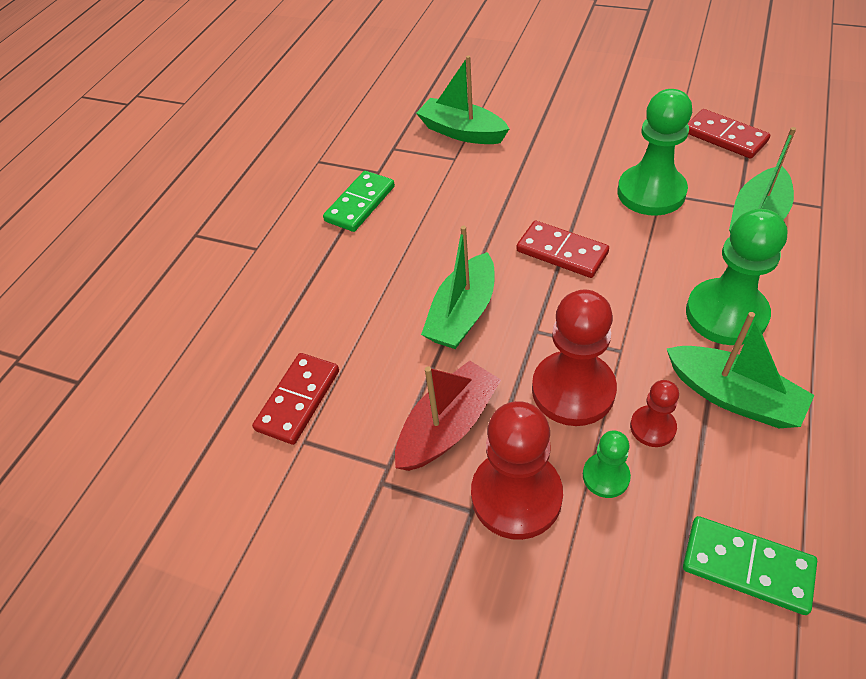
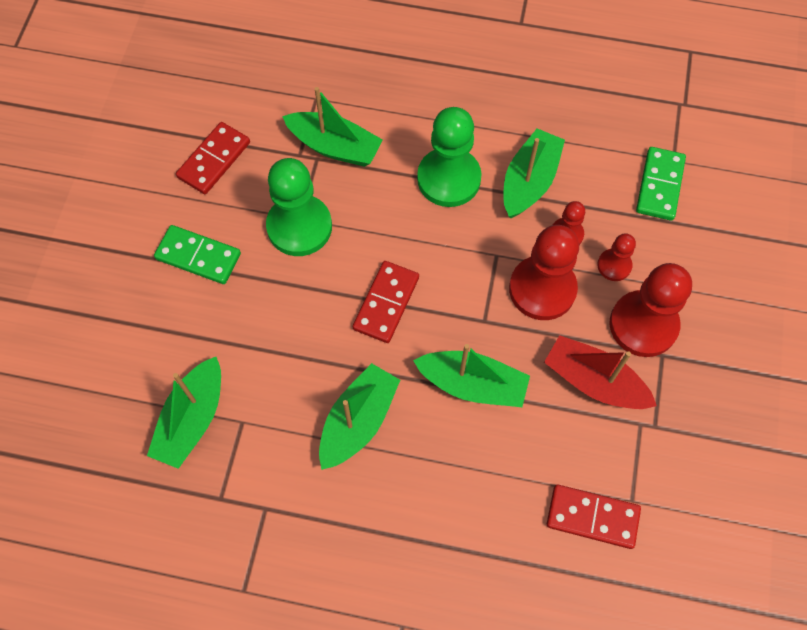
camera: 105 degrees left, 15 degrees up
green domino [323,171,395,232] -> green domino moved to [154,225,241,284]
green pawn [583,431,631,498] -> red pawn [597,233,636,281]
none -> green boat [319,363,400,470]

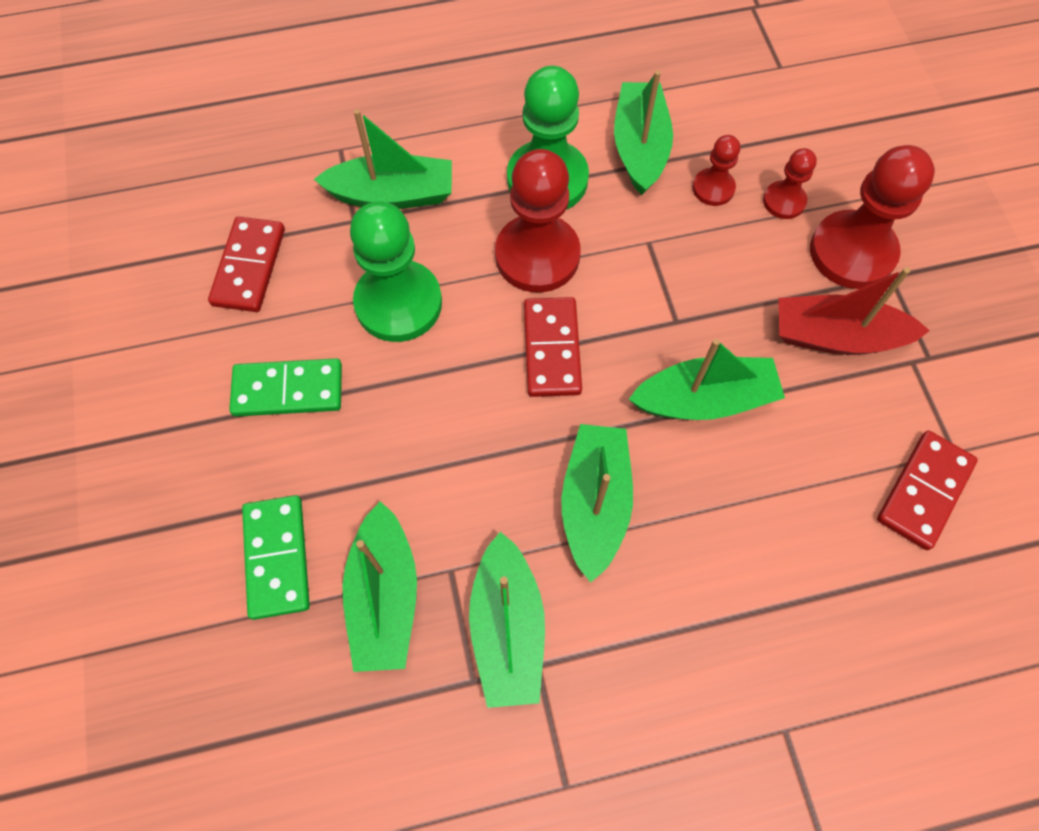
camera: 25 degrees left, 0 degrees up
red pawn [509,225,579,320] -> red pawn moved to [495,149,581,293]
red domino [547,485,641,549] -> red domino turned 45 degrees counterclockwise [877,431,978,550]
green domino [636,147,686,221] -> green domino moved to [242,495,310,620]
none -> green boat [469,531,545,708]

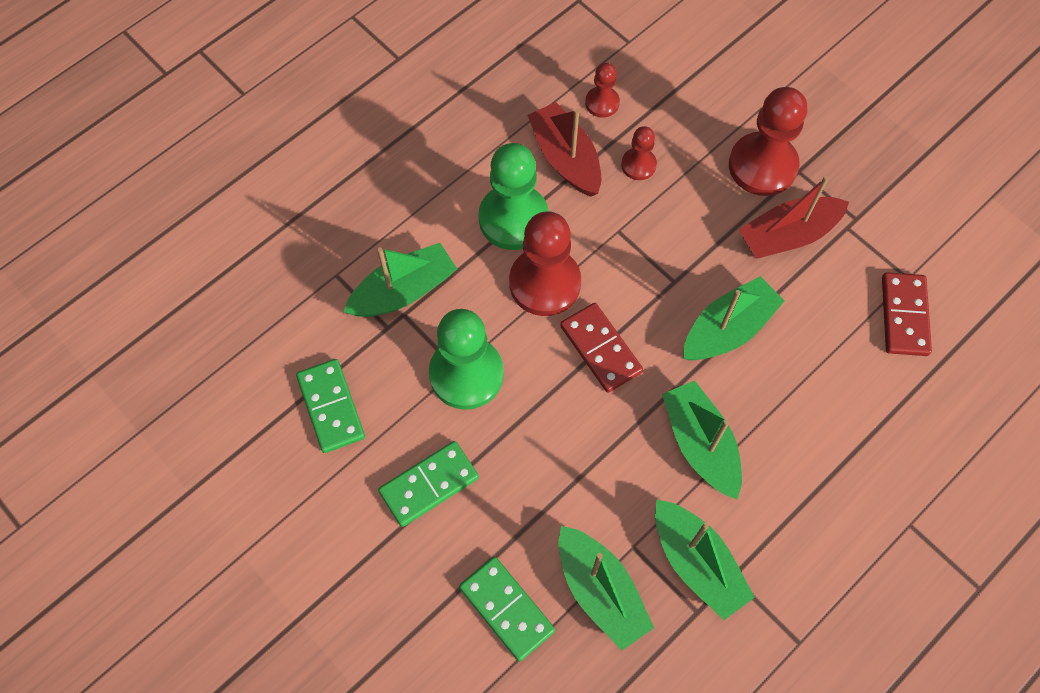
camera: 30 degrees left, 0 degrees up
red domino [208,217,285,312] -> green domino [296,359,365,453]
green boat [614,70,673,195] -> red boat [527,102,601,197]
red pawn [763,148,817,219] -> red pawn moved to [585,63,620,118]

